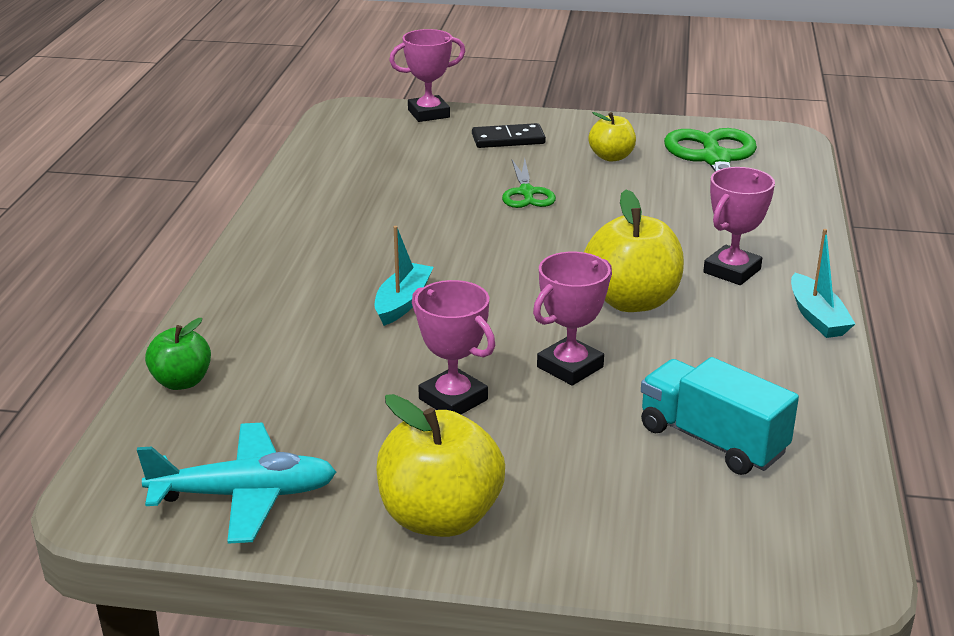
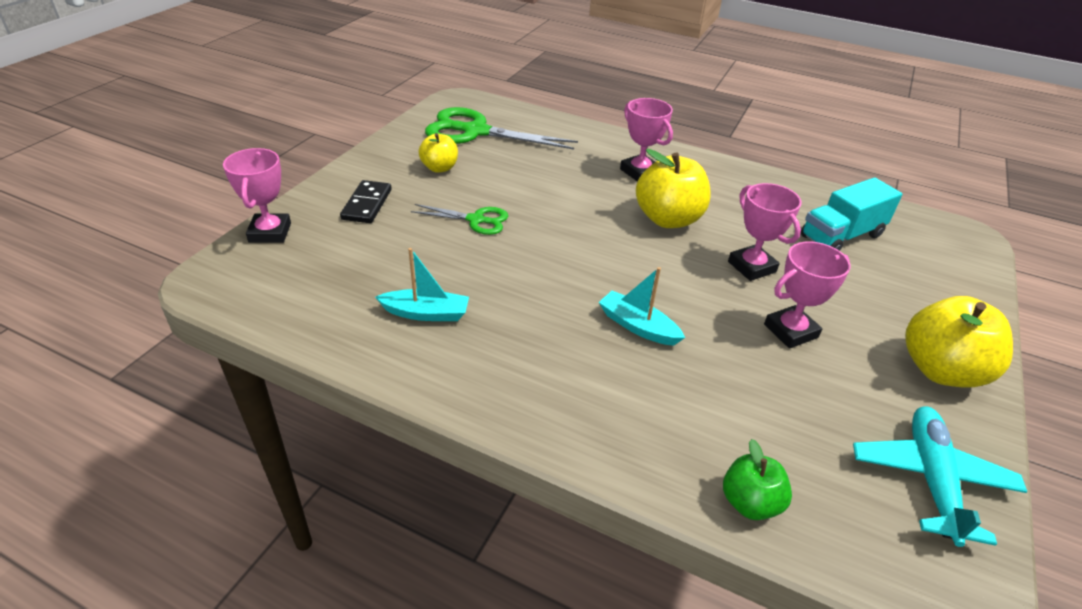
camera: 75 degrees left, 10 degrees up
turquoise boat [791,229,855,338] -> turquoise boat moved to [375,248,469,321]

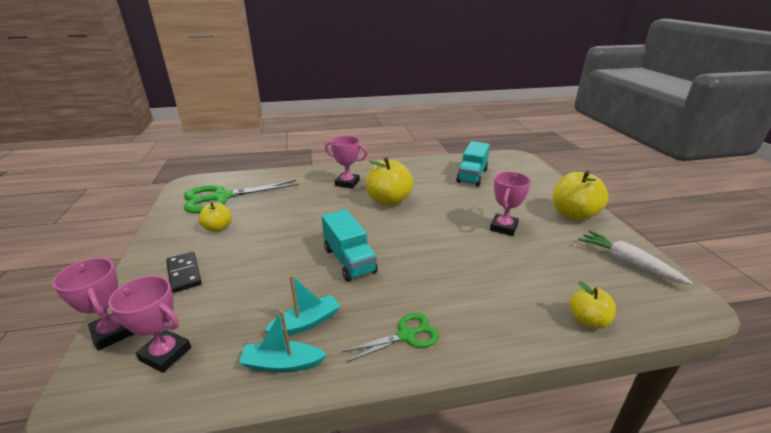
camera: 35 degrees left, 10 degrees down
green scissors [411,204,508,235] -> green scissors moved to [342,313,439,363]
turquoise boat [599,267,685,346] -> turquoise boat moved to [238,310,327,373]
green apple [723,439,792,520] -> yellow apple [570,281,616,329]
pink trophy [728,183,802,281] -> pink trophy moved to [108,276,191,373]
turquoise plane [853,406,1027,547] -> white carrot [578,230,693,285]
none -> turquoise truck [322,209,378,282]

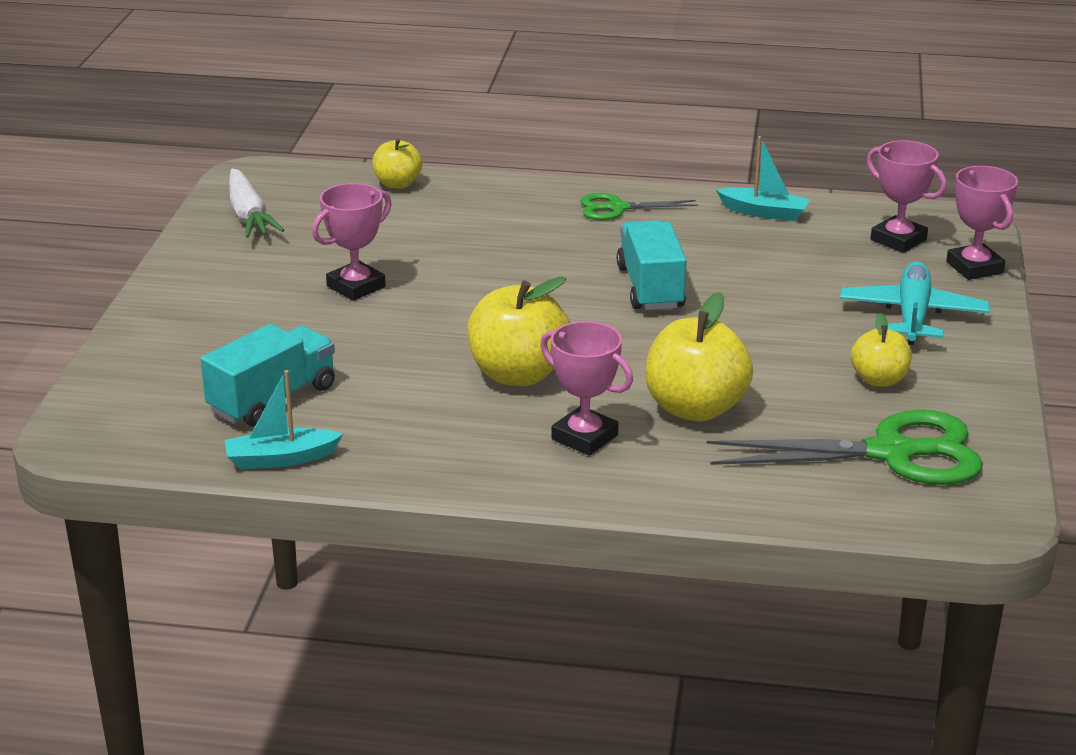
camera: 160 degrees left, 0 degrees up
black domino [166,252,202,293] -> turquoise plane [840,261,990,345]
turquoise boat [264,275,340,336] -> turquoise boat moved to [225,370,343,470]
yellow apple [553,170,608,221] -> yellow apple moved to [645,292,753,422]

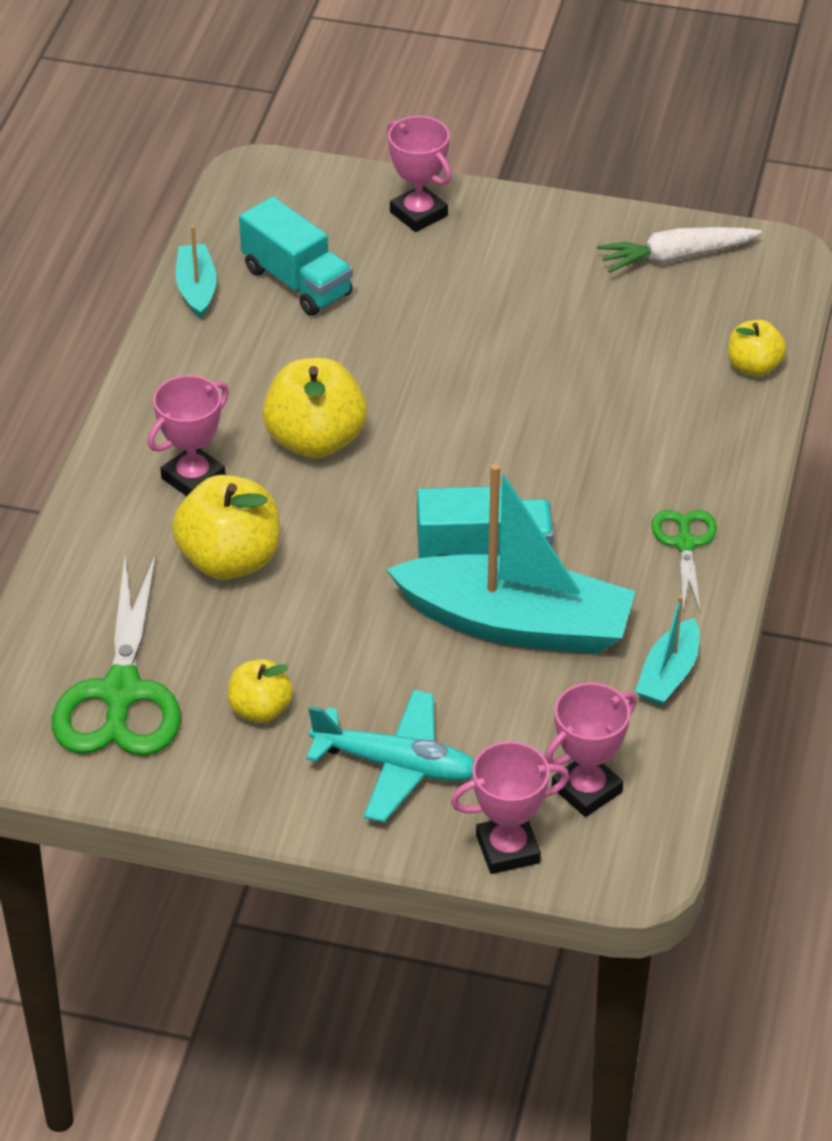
camera: 95 degrees right, 15 degrees up
pink trophy [312,183,392,301] -> pink trophy moved to [387,116,451,232]
none -> turquoise boat [386,463,635,654]

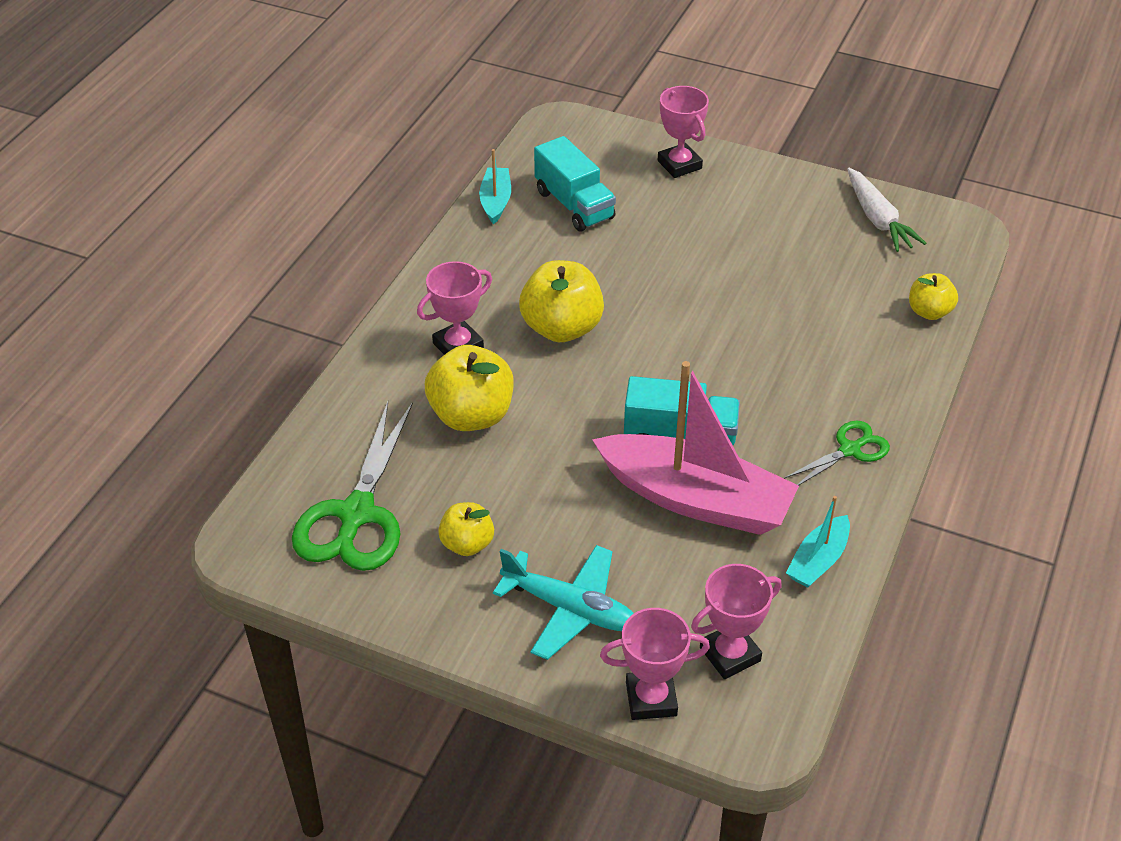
camera: 10 degrees right, 0 degrees up
turquoise boat [386,463,635,654] -> pink boat [592,361,799,535]
white carrot [597,227,762,273] -> white carrot turned 105 degrees counterclockwise [847,168,926,252]
green scissors [651,510,717,611] -> green scissors turned 45 degrees clockwise [784,421,890,485]

